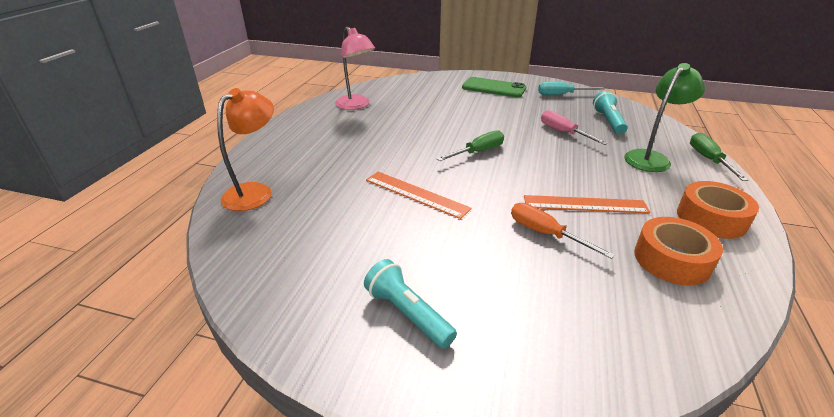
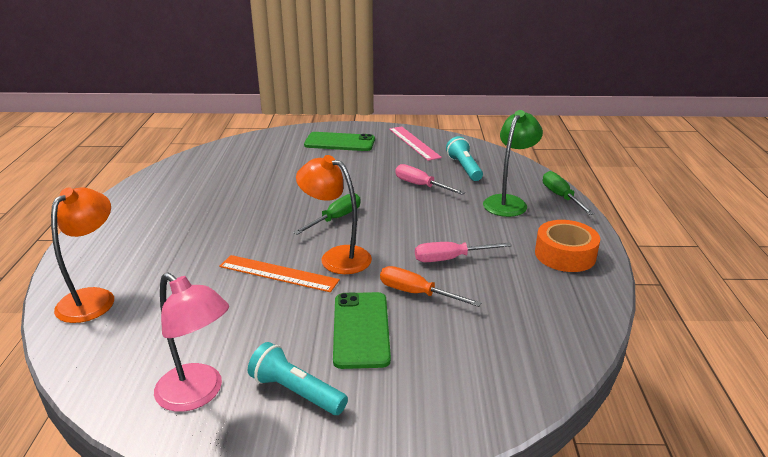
camera: 15 degrees left, 5 degrees down
pink lamp [335,27,375,110] -> pink lamp moved to [154,273,229,412]
orange ruler [524,195,651,214] -> pink screwdriver [415,242,512,262]
turquoise screwdriver [538,82,605,95] -> pink ruler [389,126,442,161]
orange tape [634,217,723,286] -> none
none -> orange lamp [296,155,372,274]
none -> green phone [333,292,391,369]

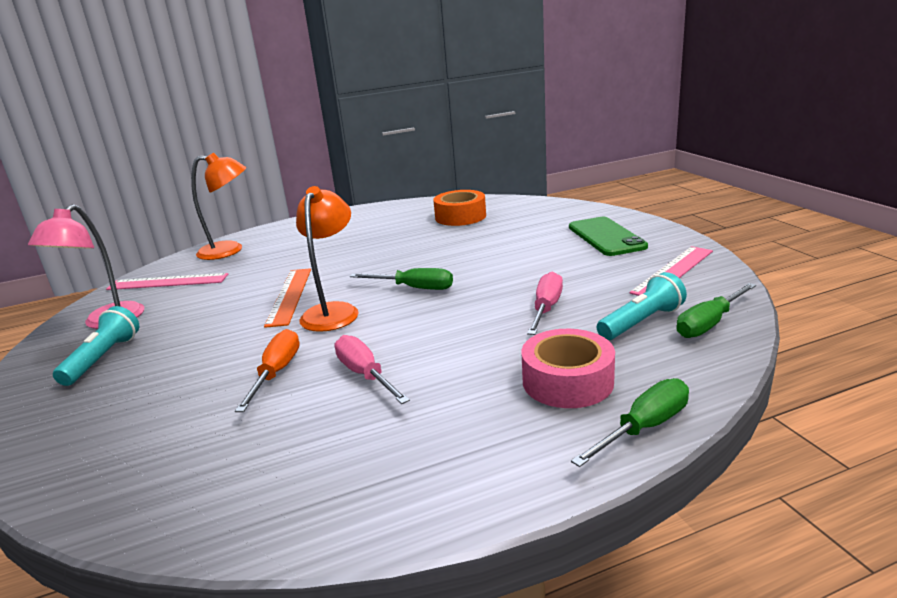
camera: 70 degrees right, 5 degrees down
green phone [333,292,391,369] -> none
green lamp [483,110,543,217] -> pink tape [521,329,615,408]
orange tape [535,220,600,272] -> orange tape moved to [433,190,486,226]
none -> pink ruler [106,273,228,290]
none -> green screwdriver [676,283,756,338]

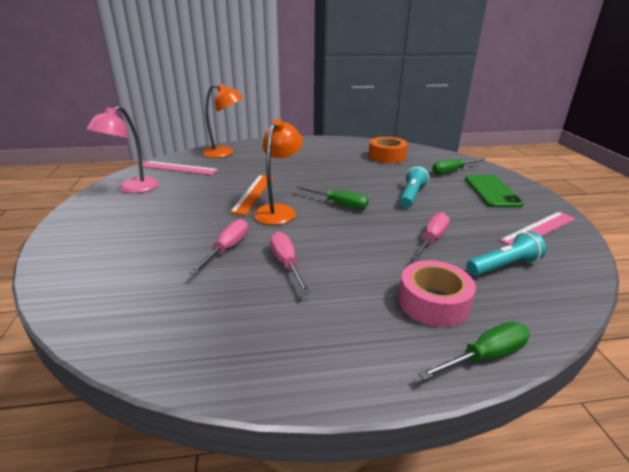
camera: 10 degrees right, 5 degrees up
turquoise flashlight [53,306,139,386] -> turquoise flashlight moved to [400,165,429,208]
orange screwdriver [235,329,300,412] -> pink screwdriver [189,219,248,275]
green screwdriver [676,283,756,338] -> green screwdriver moved to [432,158,485,175]

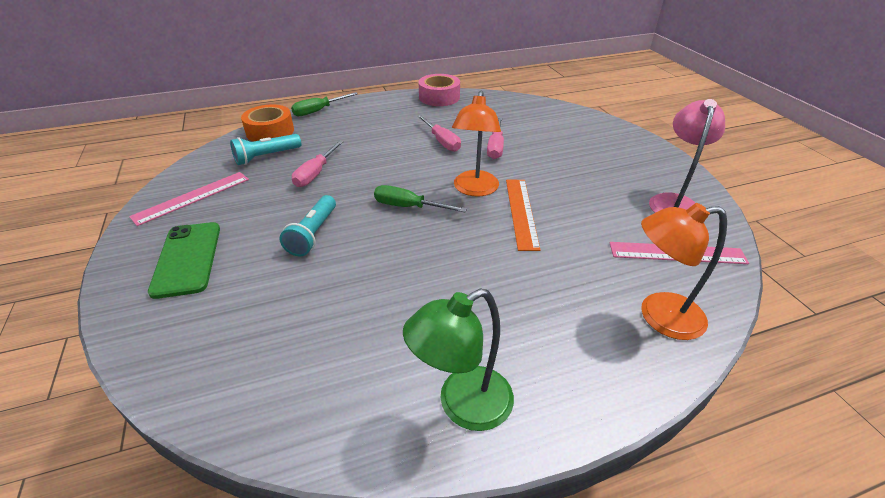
camera: 170 degrees right, 10 degrees up
orange tape [369,137,408,163] -> orange tape moved to [241,104,294,141]
pink tape [398,260,476,327] -> pink tape moved to [418,74,460,106]
green screwdriver [432,158,485,175] -> none
none -> green lamp [403,289,514,431]

